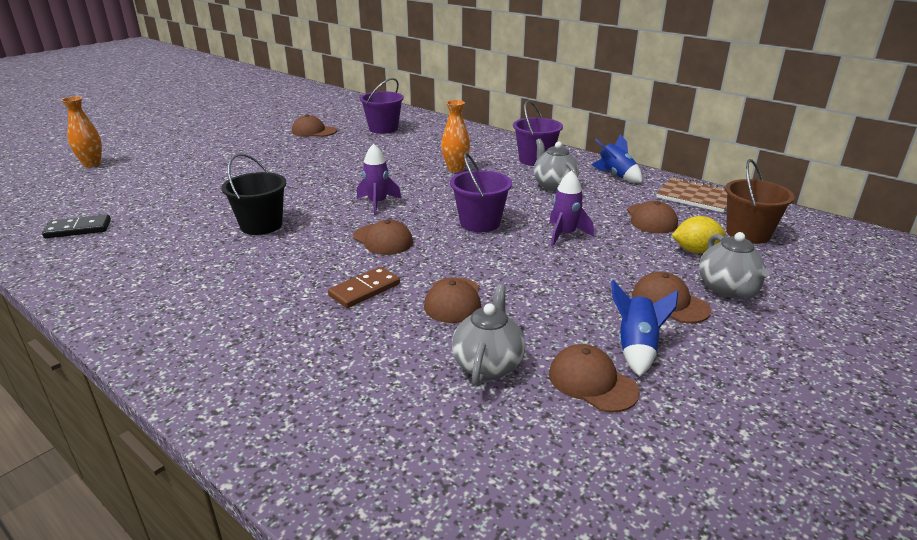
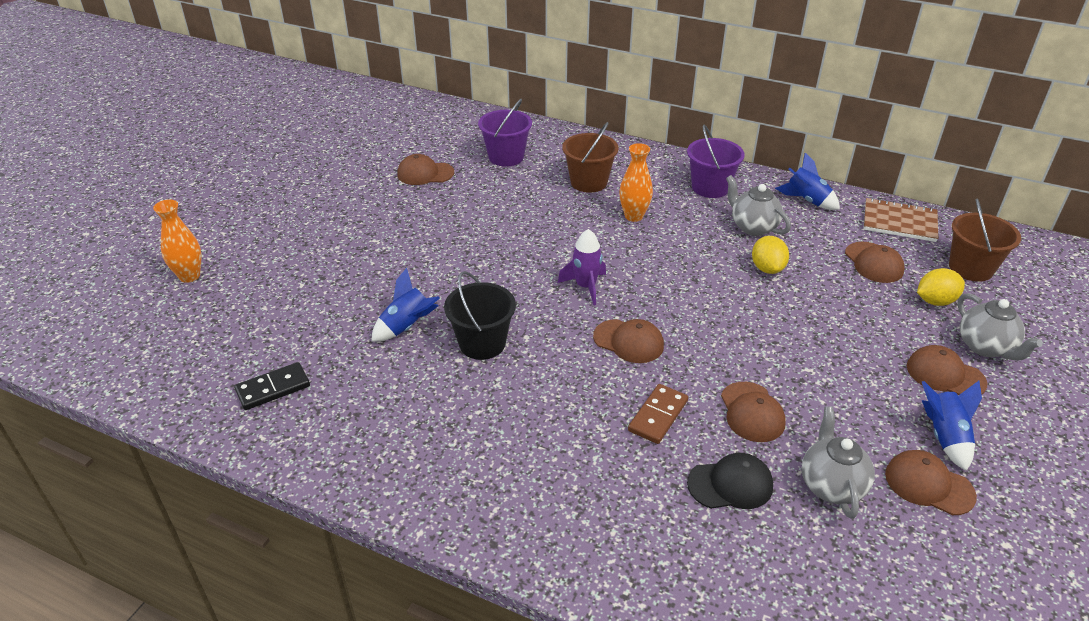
camera: 15 degrees left, 10 degrees up
purple bucket [450,153,512,232] -> none
purple rocket [549,170,594,246] -> none
none -> blue rocket [371,268,440,342]
none -> brown bucket [562,122,619,193]
none -> black cap [687,453,773,509]
none -> yellow lemon [752,236,789,274]

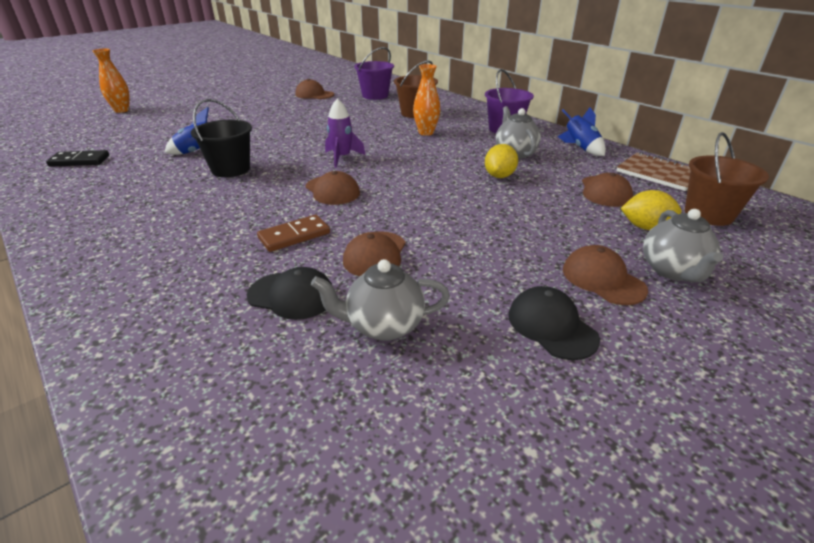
camera: 25 degrees right, 5 degrees down
grey teapot [802,406,875,519] -> grey teapot turned 120 degrees counterclockwise [311,259,450,341]
brown cap [885,450,977,515] -> none
blue rocket [922,381,982,471] -> black cap [508,286,600,360]

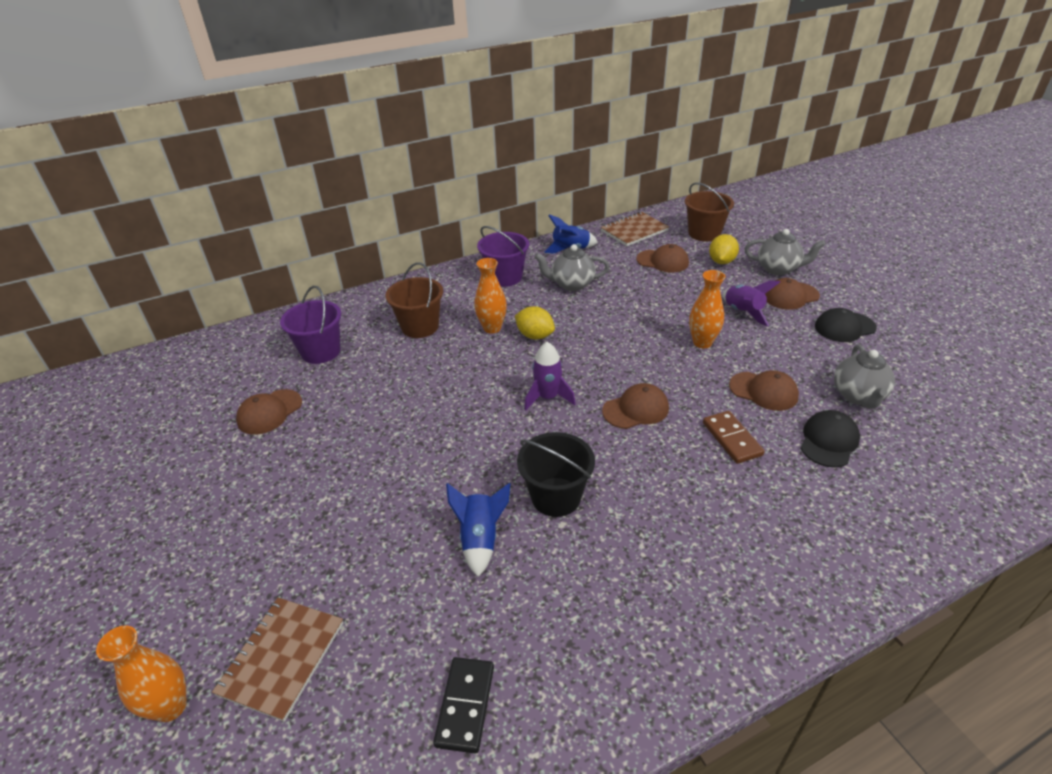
camera: 75 degrees left, 5 degrees up
yellow lemon [485,144,518,178] -> yellow lemon moved to [515,306,555,340]
none -> brown notebook [212,598,343,722]
none -> orange vase [689,270,725,348]
none -> purple rocket [723,281,780,326]

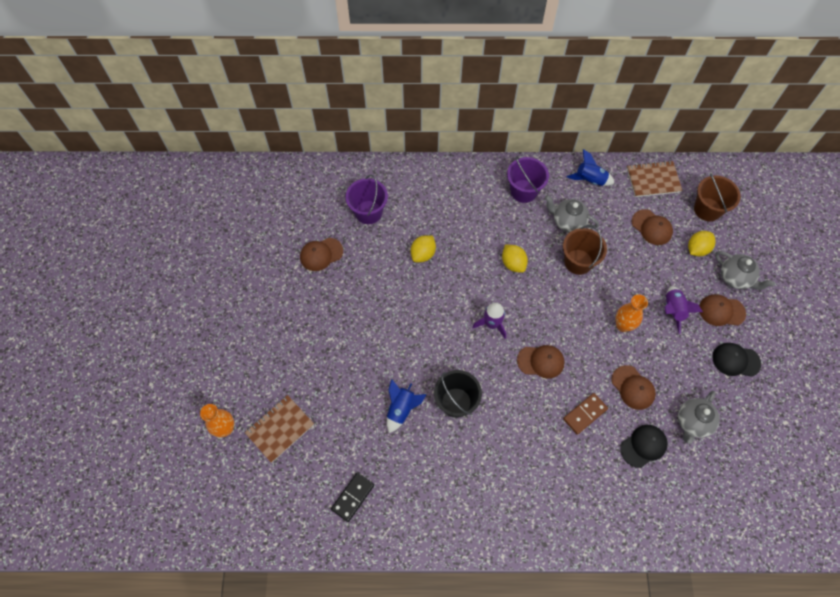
camera: 25 degrees right, 25 degrees up
brown bucket [386,262,443,338] -> brown bucket moved to [563,225,607,275]
orange vase [474,258,507,334] -> none
brown domino [703,411,765,464] -> brown domino turned 45 degrees clockwise [563,393,608,435]
none -> yellow lemon [411,235,436,262]

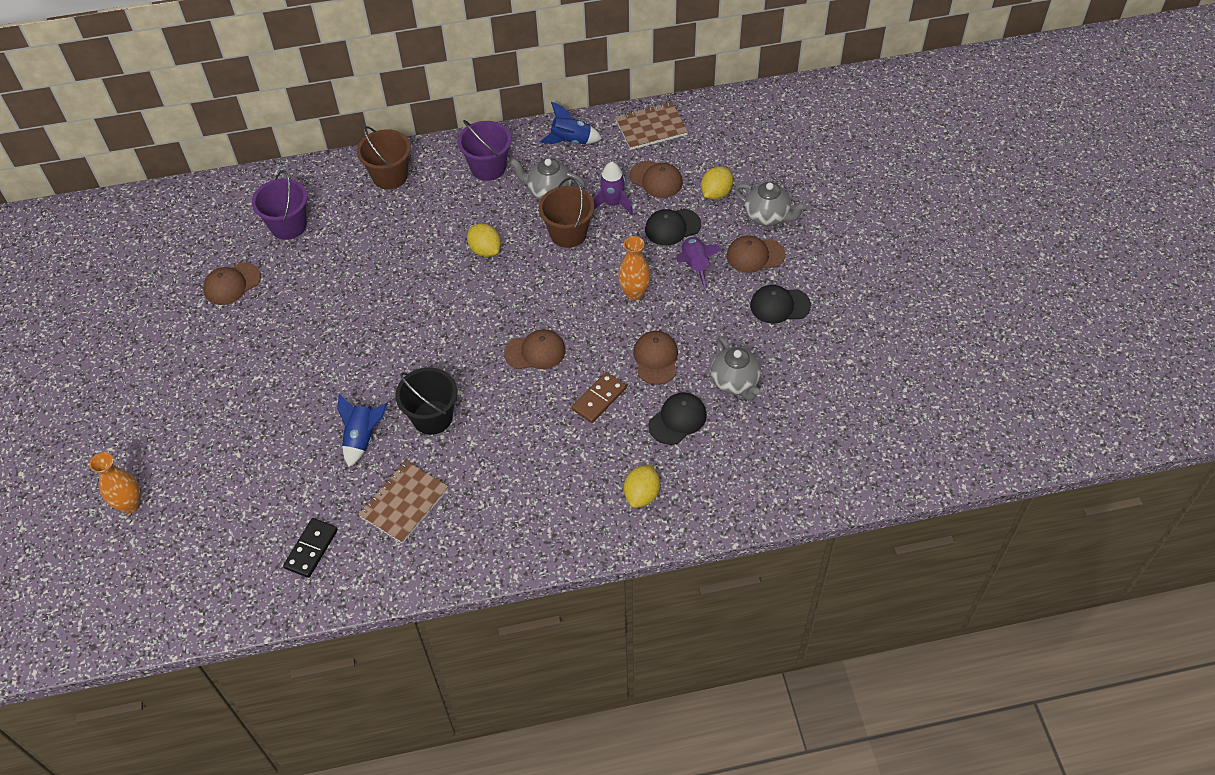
camera: 10 degrees left, 10 degrees down
brown notebook [245,395,314,463] -> brown notebook moved to [358,460,449,544]
yellow lemon [411,235,436,262] -> yellow lemon moved to [624,464,660,508]
purple rocket [472,303,506,339] -> purple rocket moved to [593,162,633,215]
brown cap [612,365,656,410] -> brown cap turned 135 degrees counterclockwise [633,331,678,385]
grey teapot [678,391,720,444] -> grey teapot turned 45 degrees counterclockwise [711,336,761,401]
brown bucket [694,173,741,221] -> brown bucket moved to [357,126,411,189]
none -> black cap [645,208,701,246]

